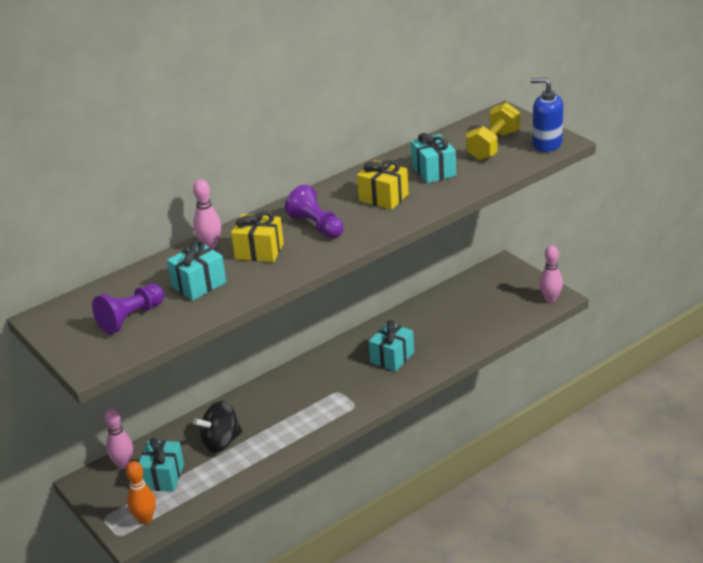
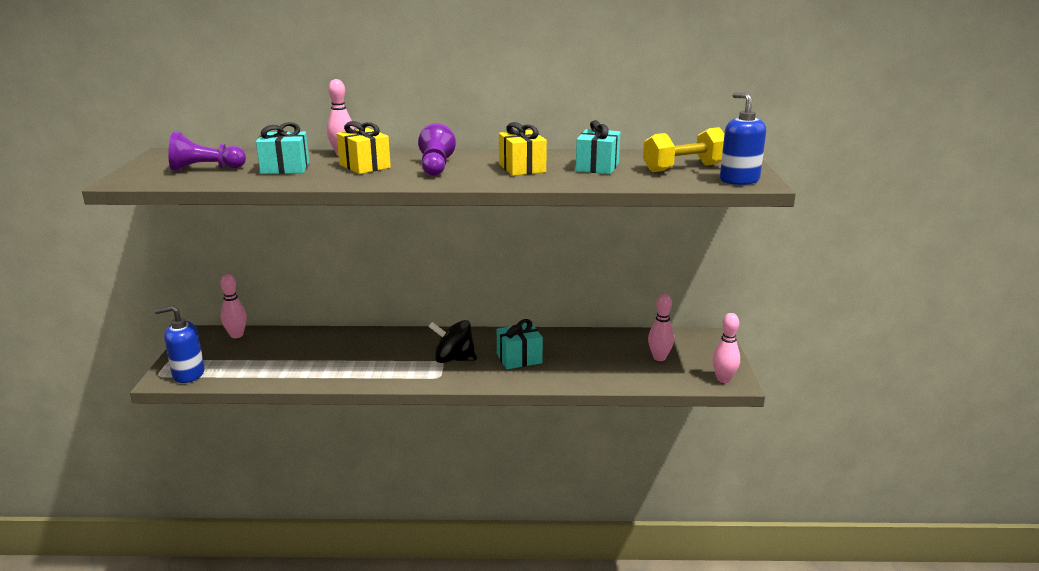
camera: 35 degrees right, 10 degrees down
orange bowling pin [126,461,156,524] -> blue soap dispenser [155,305,205,383]
turquoise gift [139,438,184,492] -> none
black spinning top [193,401,242,453] -> black spinning top moved to [428,320,477,363]
none -> pink bowling pin [648,294,674,361]

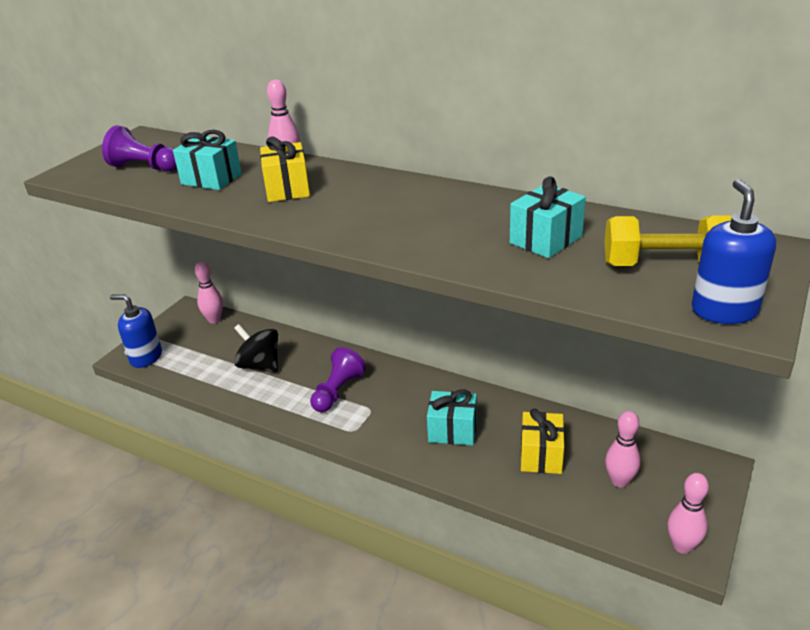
camera: 30 degrees right, 10 degrees up
purple pawn [418,123,456,176] -> purple pawn moved to [310,347,366,412]
black spinning top [428,320,477,363] -> black spinning top moved to [234,324,278,372]
yellow gift [499,122,547,176] -> yellow gift moved to [521,409,564,474]

